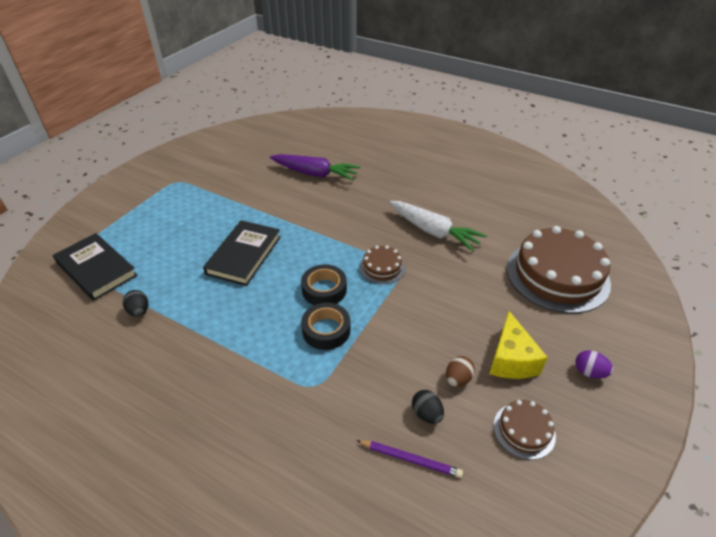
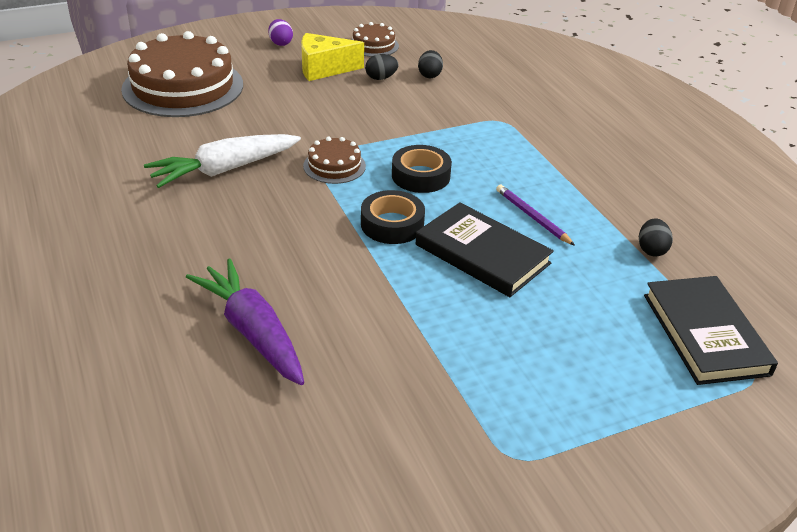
camera: 145 degrees left, 5 degrees down
black book [203,220,281,286] -> black book turned 75 degrees clockwise [416,202,554,297]
black tape [301,303,351,350] -> black tape moved to [361,190,425,244]
purple pencil [356,440,463,478] -> purple pencil moved to [496,184,575,246]
white carrot [389,201,487,252] -> white carrot turned 105 degrees counterclockwise [144,134,301,188]
brown egg [446,356,475,387] -> black egg [365,54,399,80]
yellow cheese [489,311,548,379] -> yellow cheese turned 135 degrees counterclockwise [301,33,364,81]

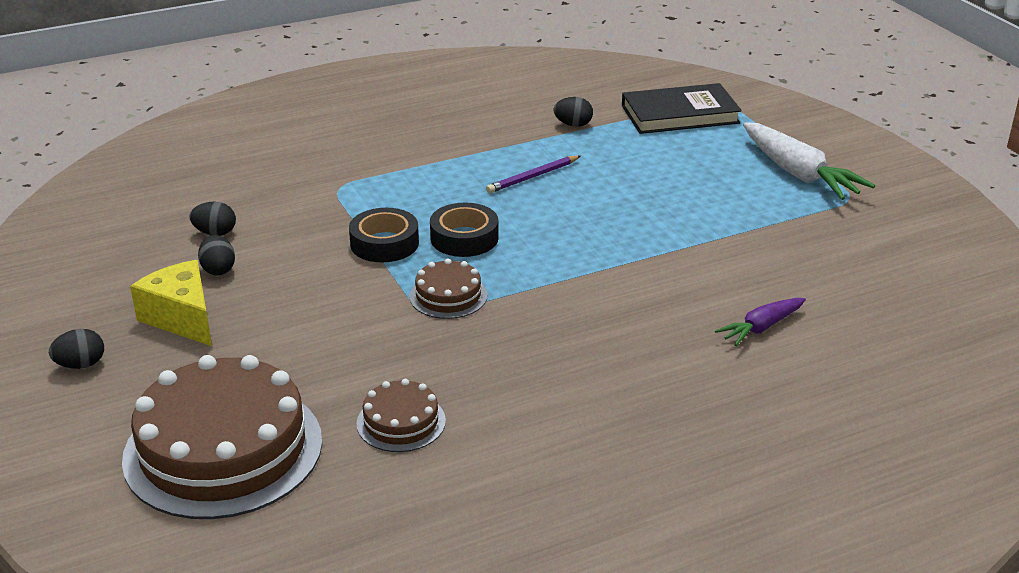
camera: 90 degrees left, 5 degrees down
white carrot [144,134,301,188] -> white carrot moved to [743,122,875,200]
purple carrot [186,258,304,385] -> purple carrot [715,298,806,346], size x0.56
purple egg [268,19,293,46] -> black egg [49,329,104,369]
yellow cheese [301,33,364,81] -> yellow cheese turned 150 degrees clockwise [130,260,212,346]
brown cake [351,22,399,57] -> brown cake moved to [357,379,446,452]
black tape [361,190,425,244] -> black tape moved to [349,208,419,262]
black book [416,202,554,297] -> none

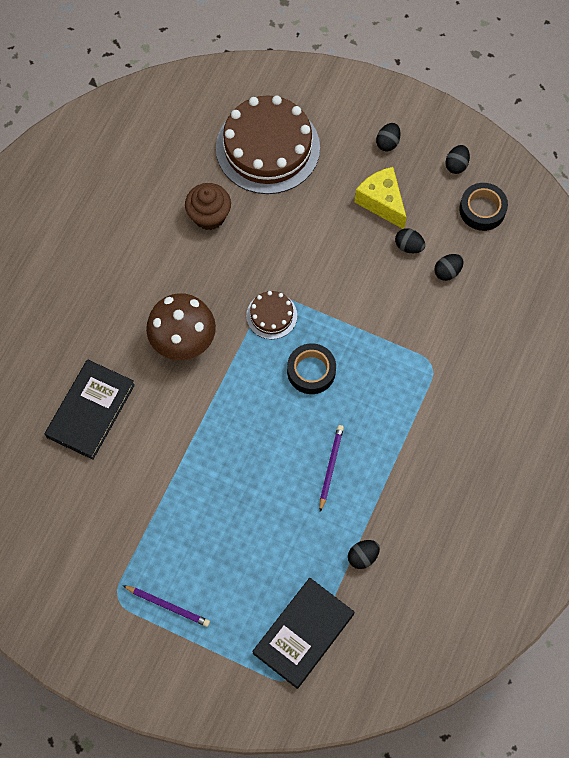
camera: 140 degrees right, 35 degrees up
yellow cheese [130,260,212,346] -> yellow cheese turned 135 degrees counterclockwise [355,167,407,229]
black tape [349,208,419,262] -> black tape moved to [459,183,508,231]
brown cake [357,379,446,452] -> brown cupcake [185,183,231,230]
purple carrot [715,298,806,346] -> black book [45,359,135,460]
white carrot [743,122,875,200] -> purple pencil [122,585,210,627]
none -> brown mushroom [146,293,216,360]
none -> black egg [445,145,470,174]

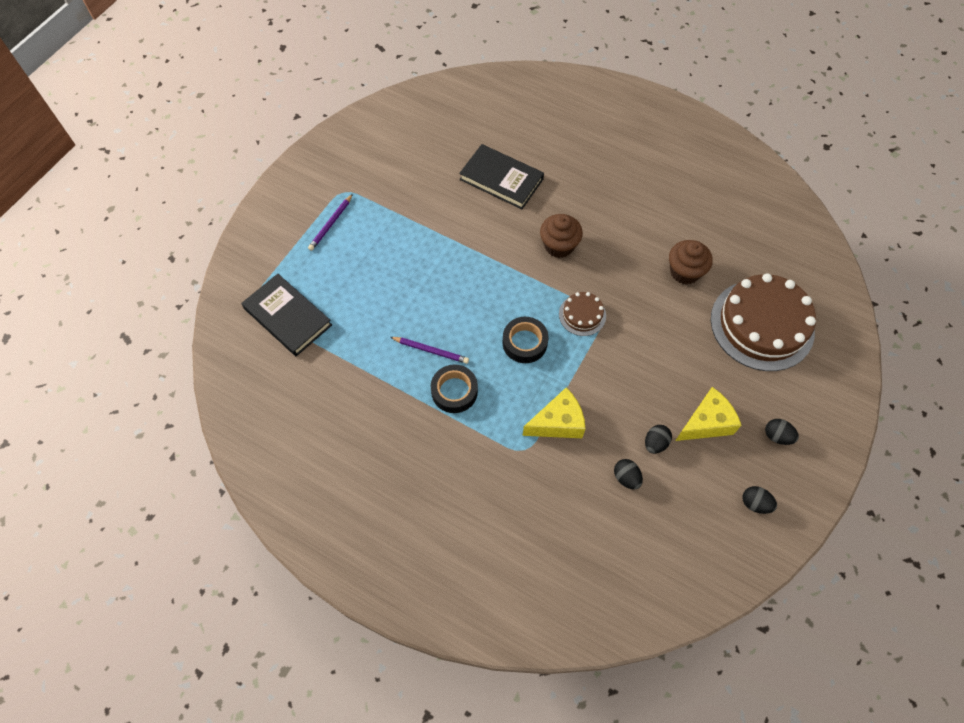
camera: 95 degrees right, 5 degrees down
brown mushroom [146,293,216,360] -> brown cupcake [540,214,583,258]
black egg [348,540,380,569] -> none
black tape [459,183,508,231] -> black tape moved to [431,365,478,413]
none -> yellow cheese [523,388,585,438]

